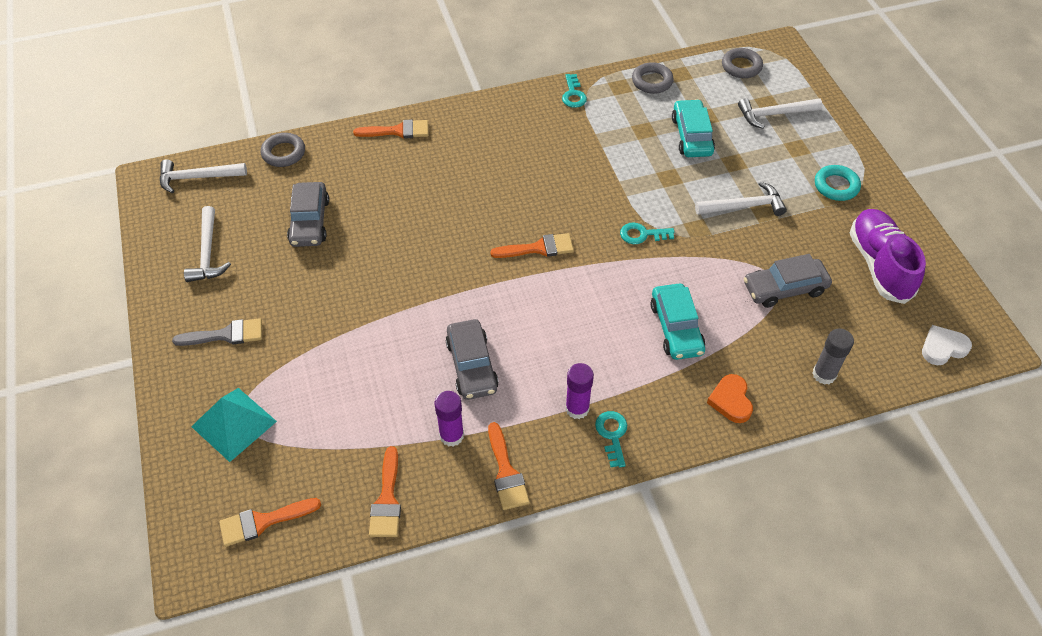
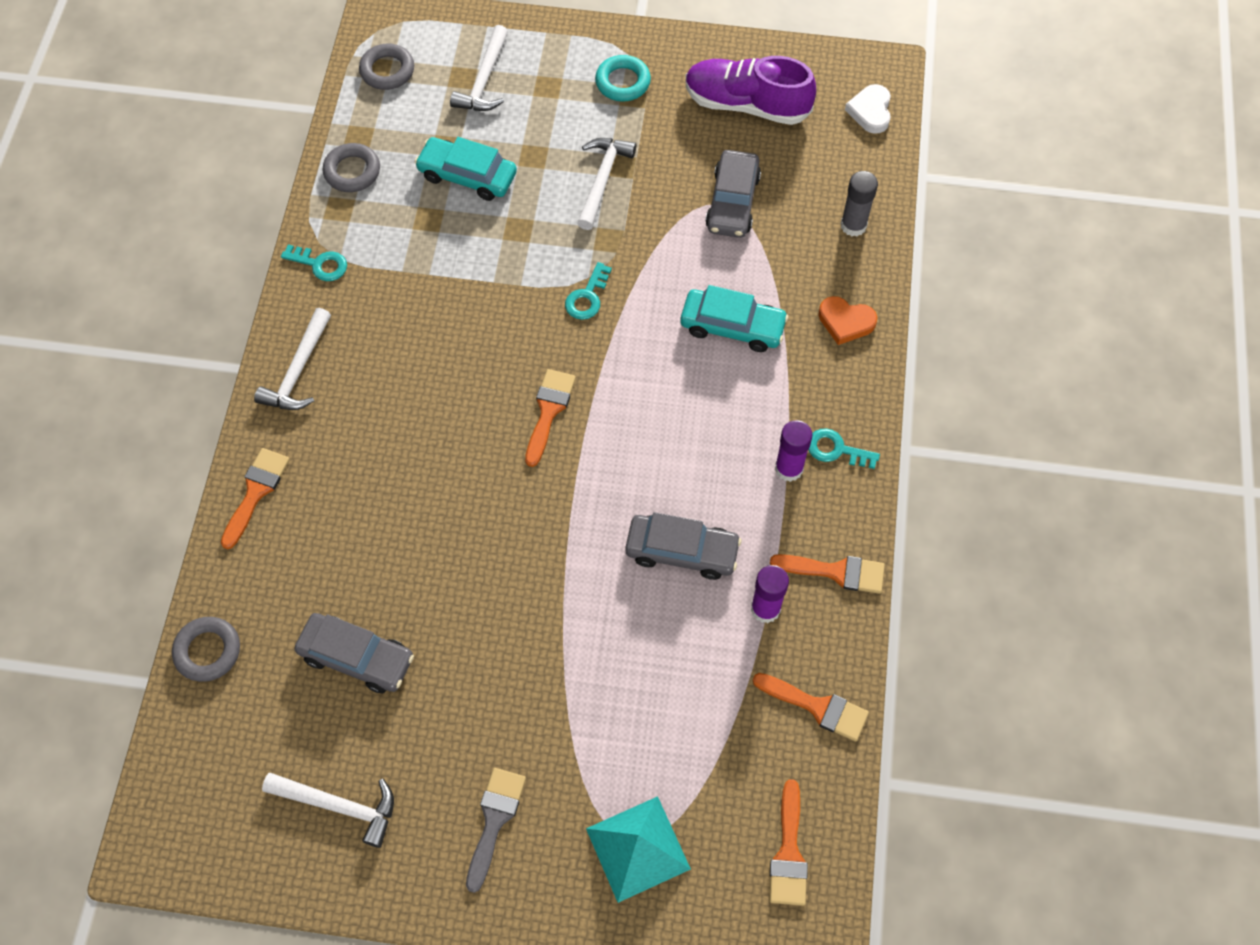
camera: 65 degrees left, 10 degrees up
white hammer [160,159,247,193] -> white hammer moved to [254,308,331,410]

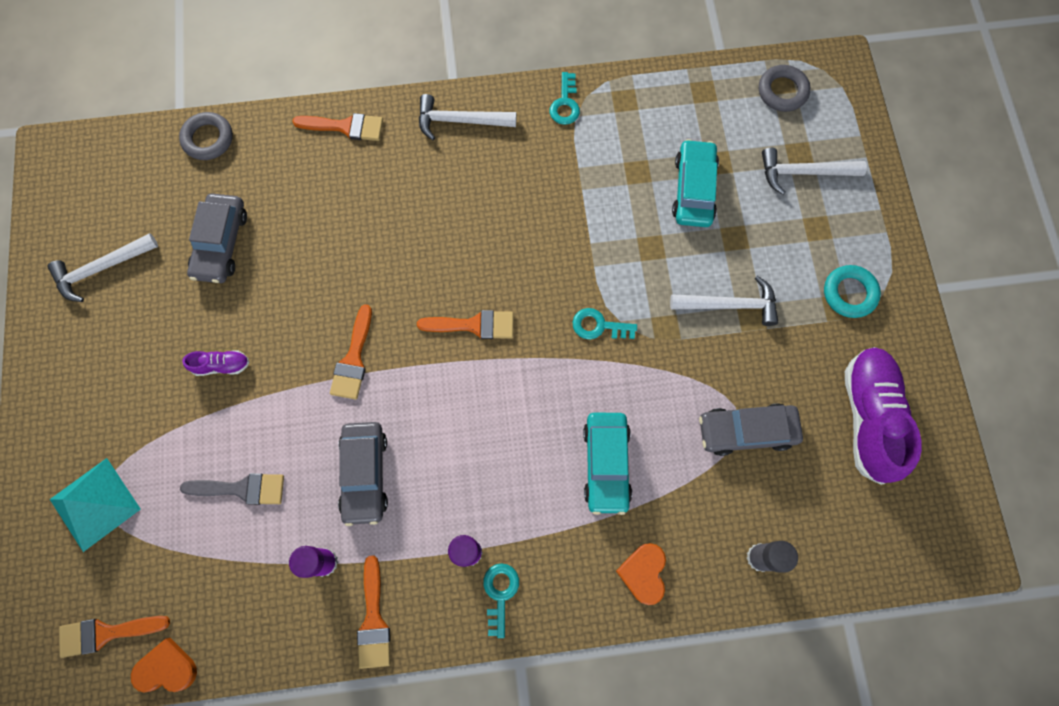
camera: 75 degrees right, 10 degrees up
white hammer [262,773,394,848] -> white hammer turned 60 degrees clockwise [47,233,158,302]
grey ring [323,143,380,192] -> none
grey brush [466,768,526,893] -> grey brush moved to [180,473,284,505]
orange brush [753,673,869,741] -> orange brush moved to [330,304,372,400]
white heart [845,84,891,134] -> none
none -> orange heart [131,638,197,693]
none -> purple shoe [182,350,250,376]

